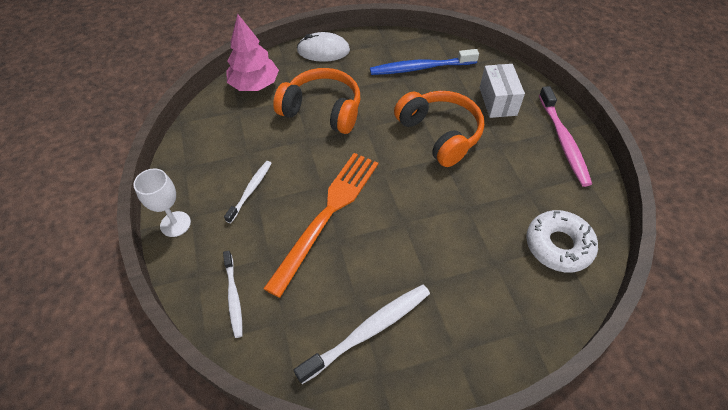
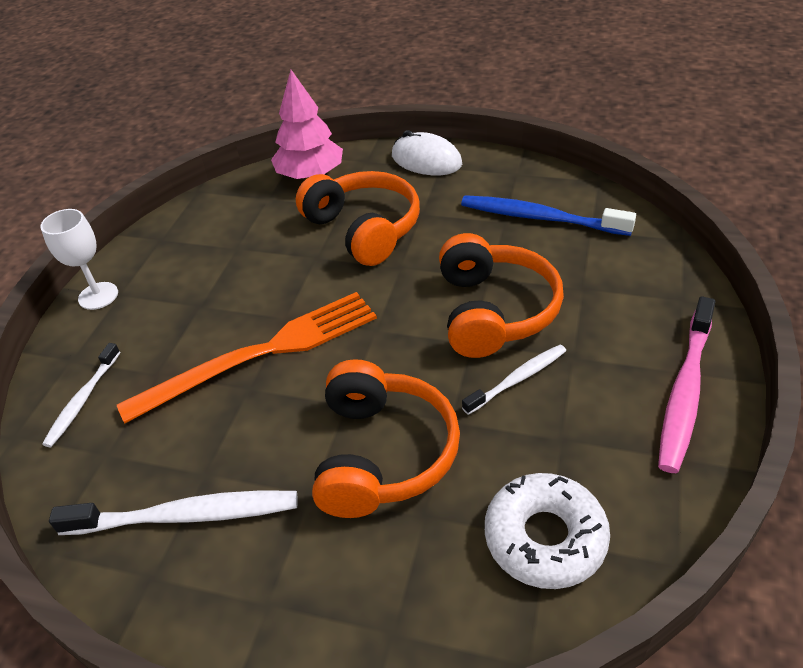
camera: 35 degrees right, 10 degrees down
white toothbrush [224,161,272,223] -> white toothbrush moved to [462,345,566,415]
white box [480,64,525,118] -> none
none -> orange headphones [312,359,460,518]

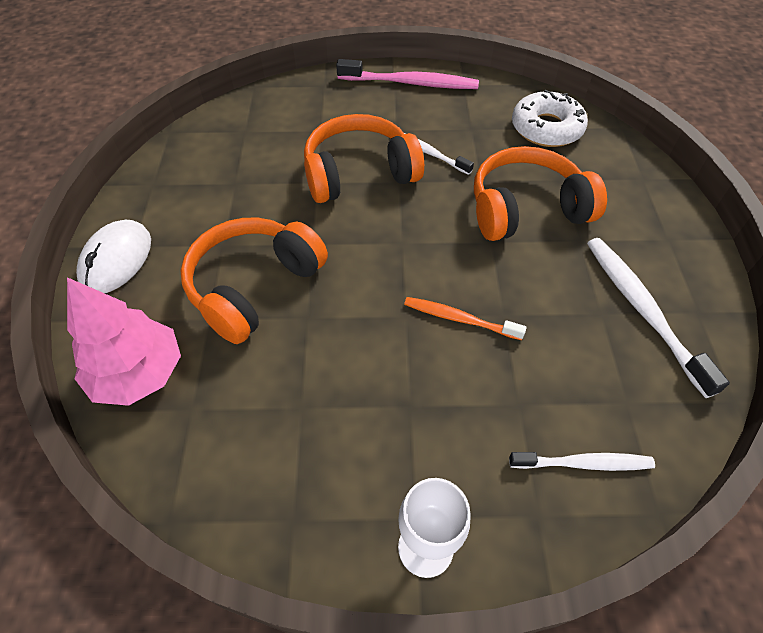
camera: 110 degrees left, 10 degrees up
orange fork [117,292,377,423] -> orange toothbrush [404,297,527,340]
blue toothbrush [461,195,636,236] -> none

